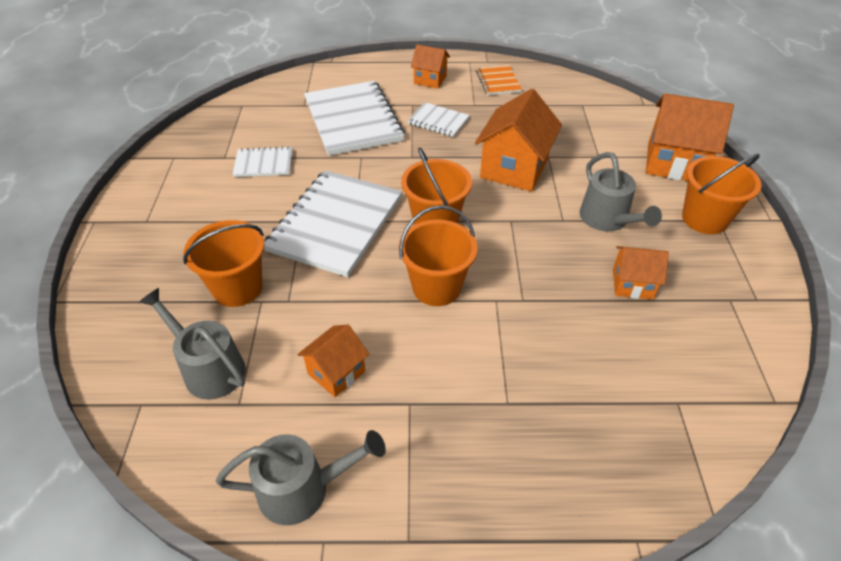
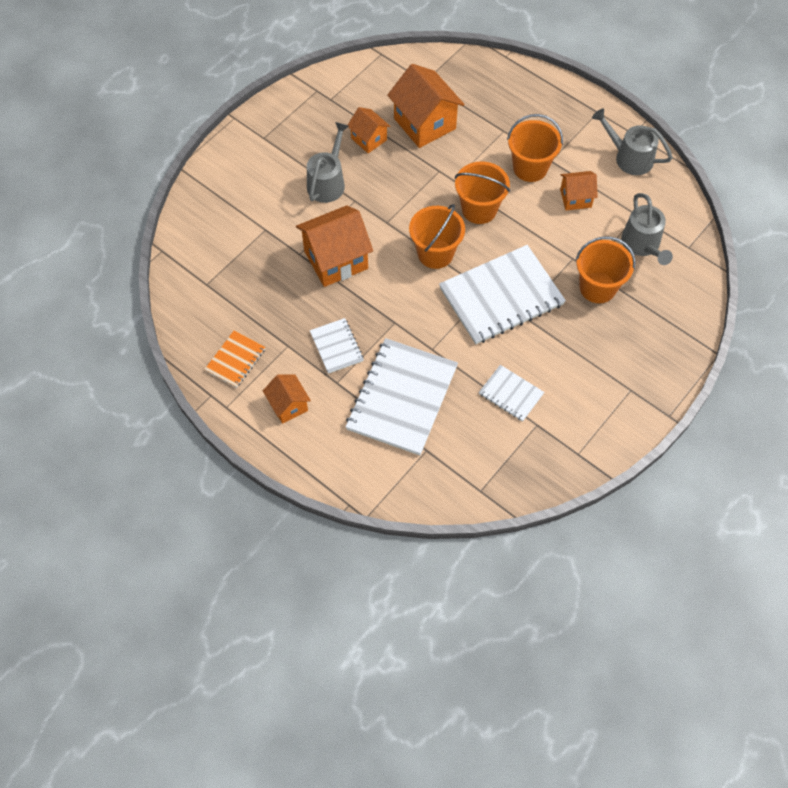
camera: 140 degrees left, 15 degrees up
orange house [646,93,734,181] -> orange house moved to [387,64,465,148]
orange bucket [682,154,761,234] -> orange bucket moved to [507,114,563,182]

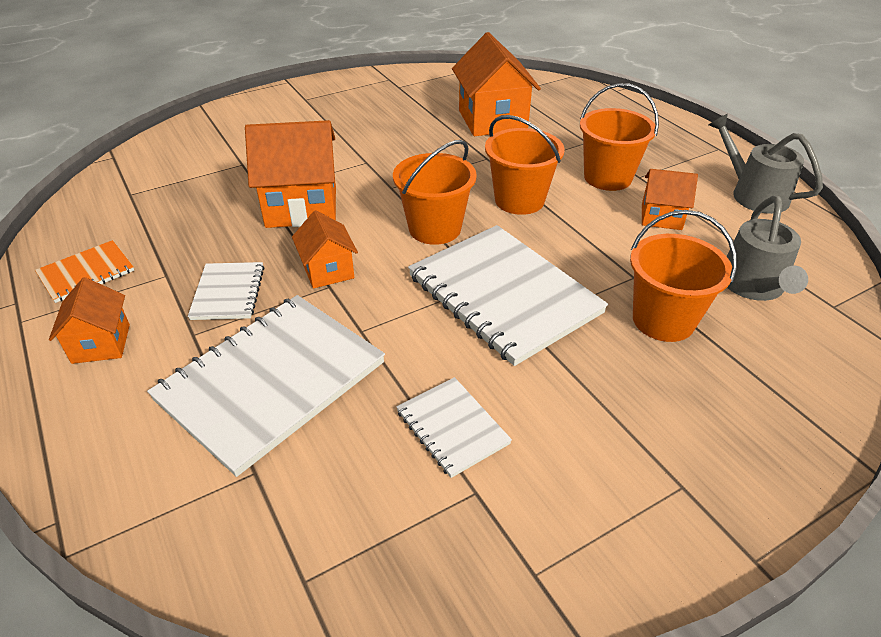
camera: 20 degrees right, 20 degrees down
grey watering can [307,122,349,203] -> none
orange house [348,107,391,153] -> orange house moved to [292,210,358,288]
white notebook [439,245,566,344] -> white notebook turned 60 degrees clockwise [408,225,608,366]

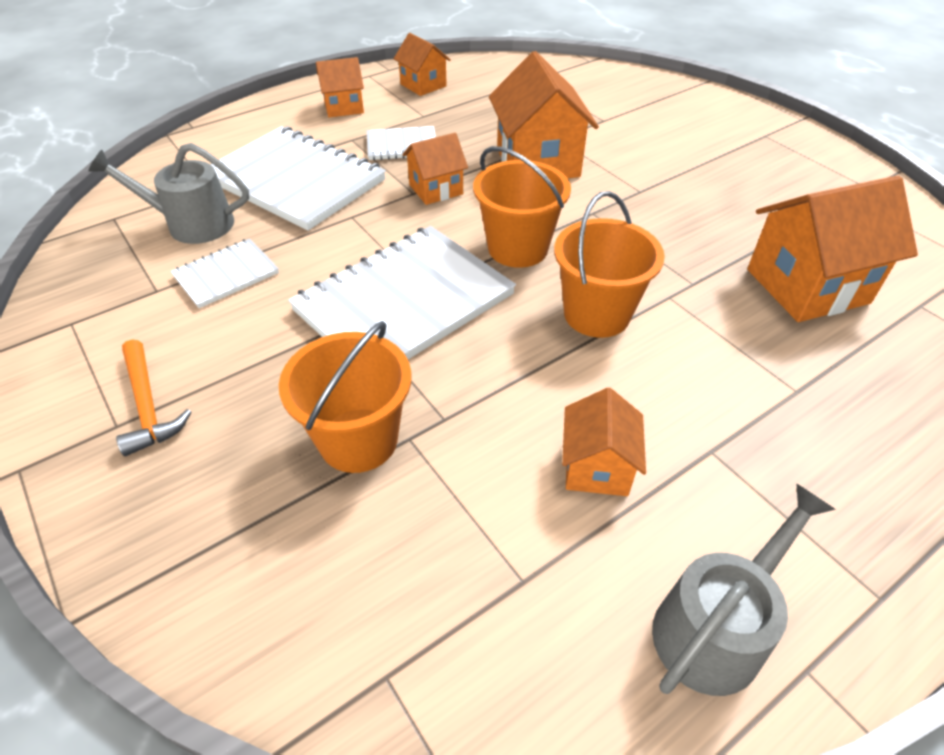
camera: 85 degrees right, 5 degrees up
orange notebook [35,240,134,303] -> orange house [394,33,451,96]
orange bucket [580,83,659,191] -> none
grey watering can [727,196,808,301] -> grey watering can moved to [89,143,249,244]
none -> orange hammer [116,340,191,456]

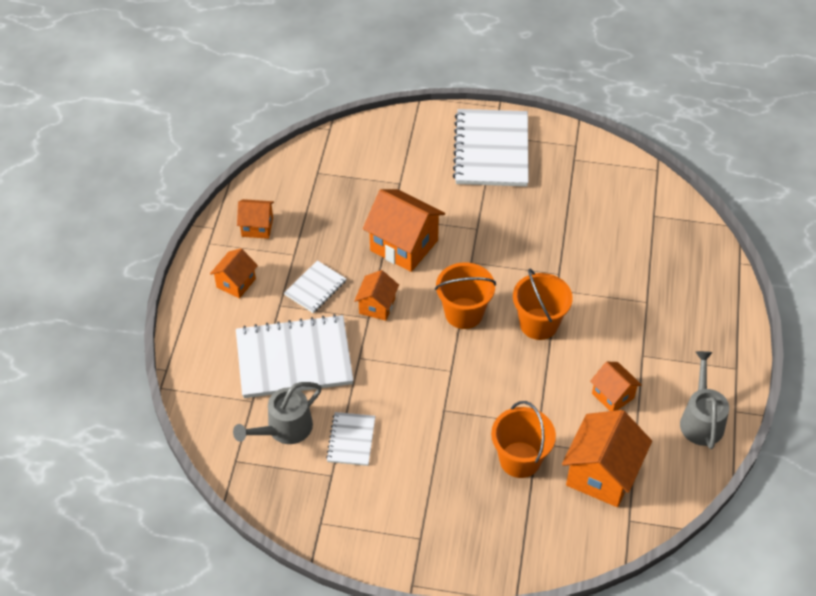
camera: 45 degrees left, 5 degrees up
orange hammer [116,340,191,456] -> none
white notebook [288,226,516,359] -> white notebook moved to [453,109,529,186]
orange house [747,175,918,322] -> orange house moved to [562,410,652,507]

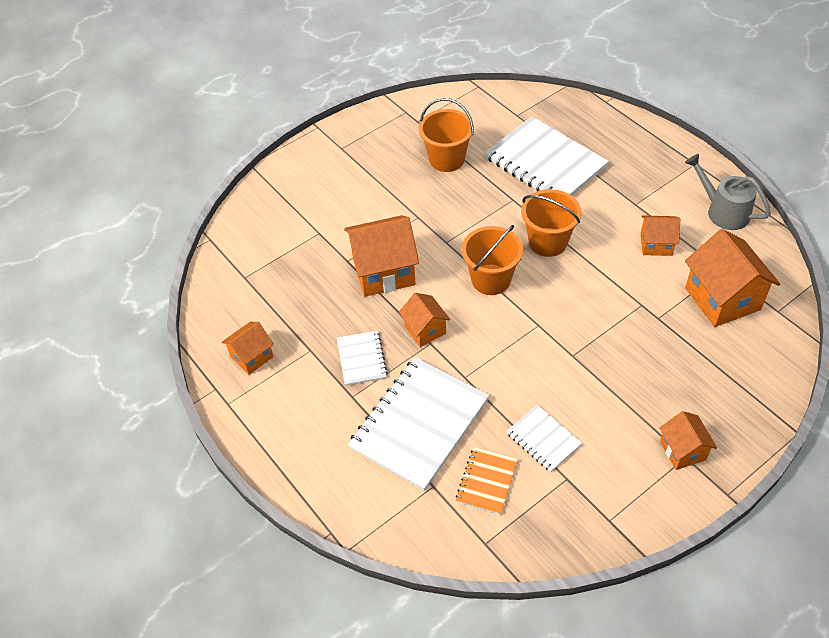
camera: 45 degrees left, 0 degrees up
orange house [210,248,258,299] -> orange house moved to [659,411,717,470]
grey watering can [233,382,322,444] -> orange notebook [455,447,518,515]
white notebook [453,109,529,186] -> white notebook moved to [485,116,609,196]
orange bucket [491,401,556,478] -> orange bucket moved to [419,98,474,172]

